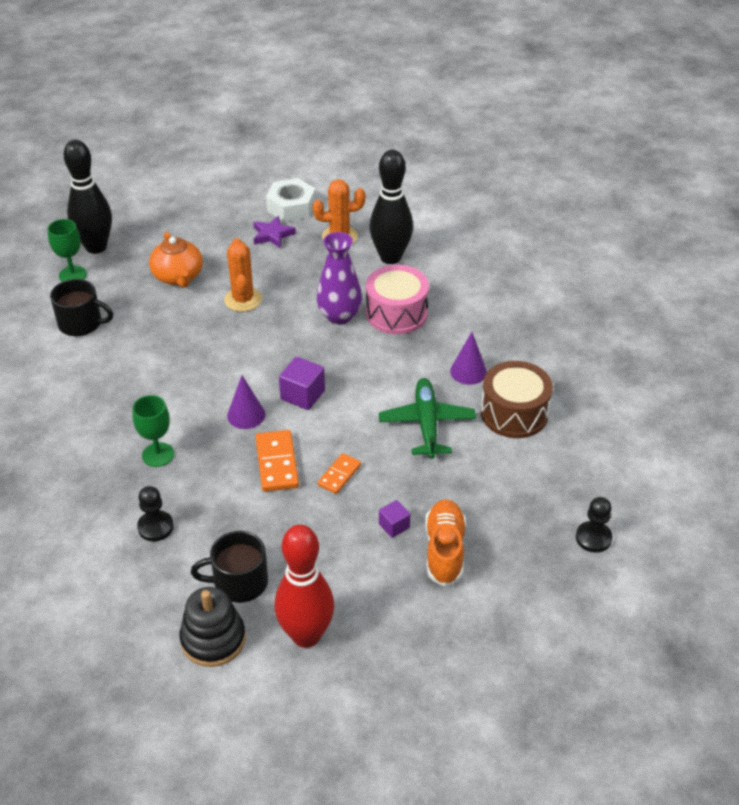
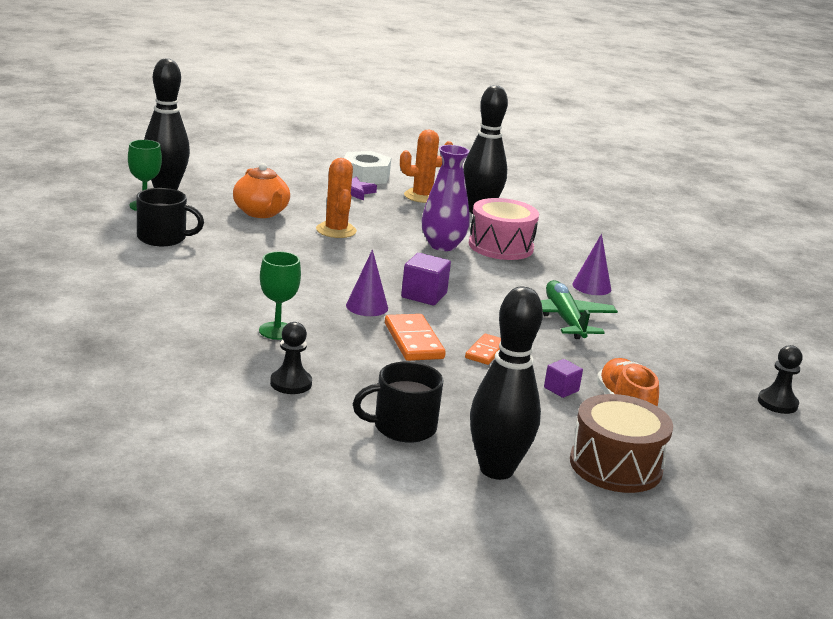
camera: 10 degrees left, 20 degrees down
black stacking toy [180,587,246,667] -> none
red bowling pin [275,524,334,648] -> black bowling pin [470,287,543,480]
brown drum [481,361,553,438] -> brown drum moved to [570,394,673,493]

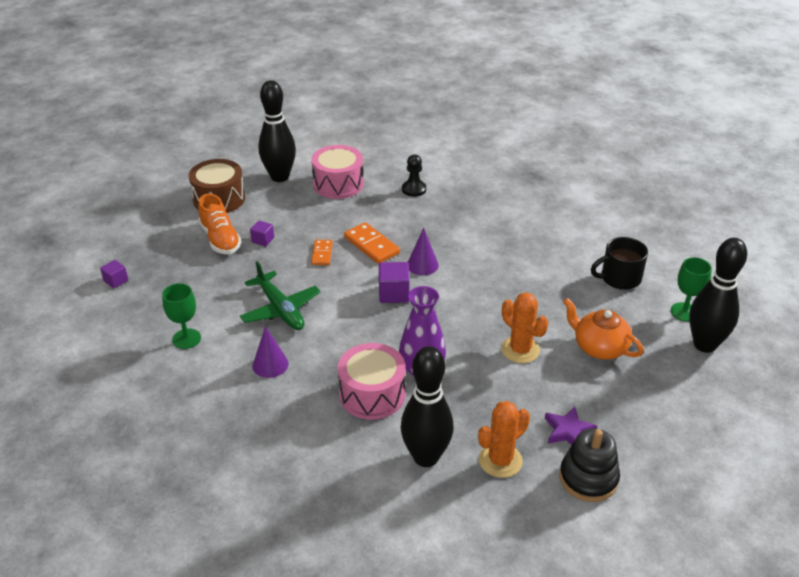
camera: 160 degrees right, 15 degrees up
green goblet [259,251,301,340] -> green goblet moved to [162,283,201,349]
white nut [344,151,391,184] -> black stacking toy [560,428,620,502]
black mug [353,362,444,443] -> pink drum [311,145,364,199]
black pawn [758,345,803,414] -> purple cube [100,260,128,288]

